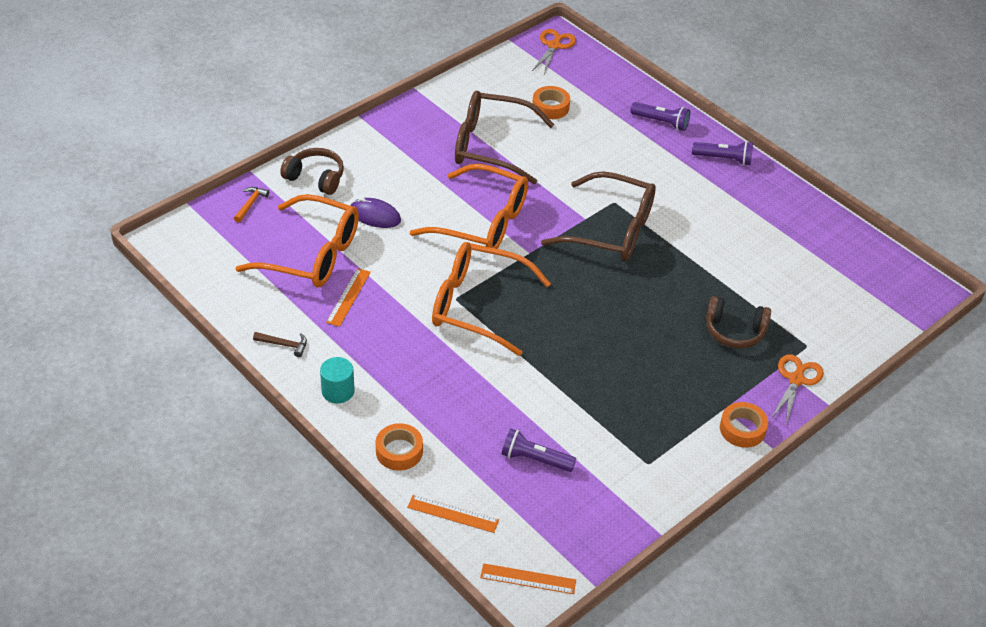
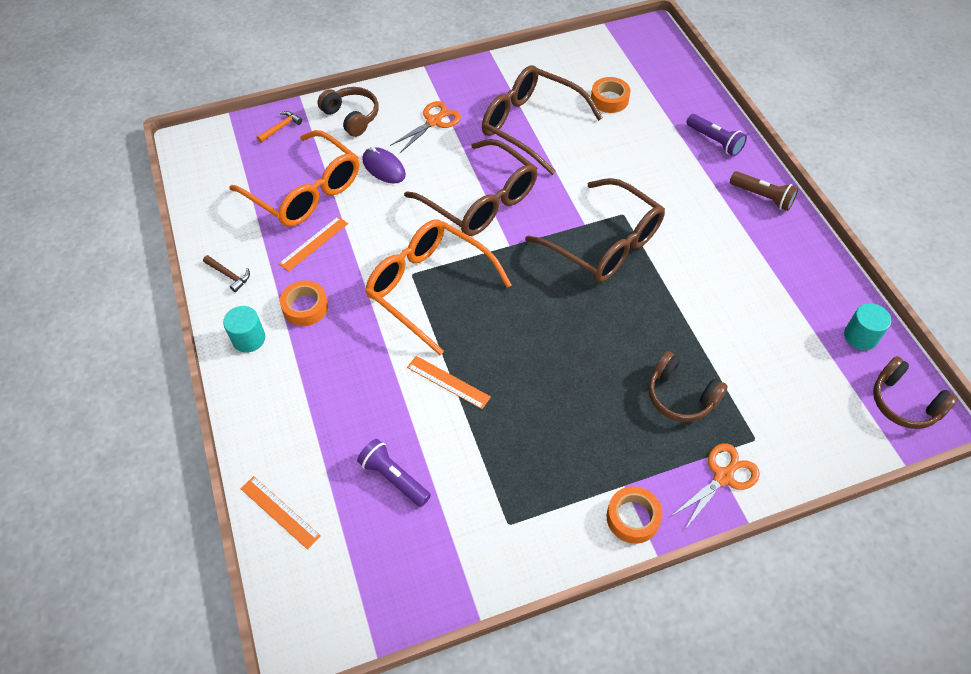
camera: 25 degrees right, 10 degrees up
orange tape [376,423,423,471] -> orange tape moved to [280,280,328,326]
orange glasses [410,164,528,249] -> brown glasses [404,139,538,236]
orange ruler [480,563,576,594] -> orange ruler moved to [407,356,491,409]
orange scissors [532,29,576,74] -> orange scissors moved to [390,101,461,153]
purple flashlight [692,141,753,166] -> brown flashlight [730,171,798,211]
none -> turquoise cylinder [844,303,891,350]
none -> brown headphones [873,356,958,429]

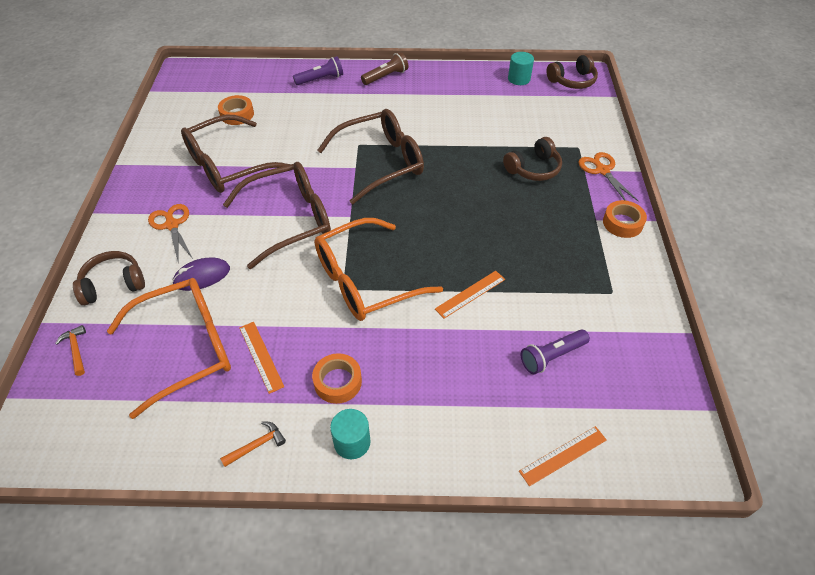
camera: 70 degrees left, 5 degrees down
brown hammer [203,255,250,292] -> orange hammer [220,421,286,467]

